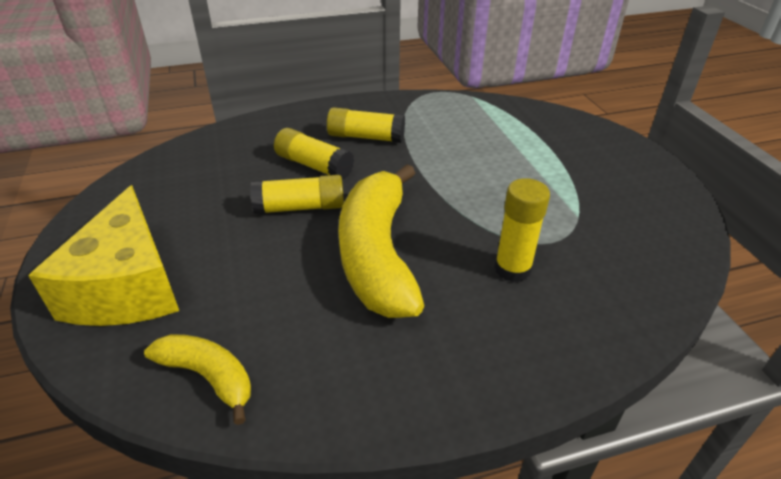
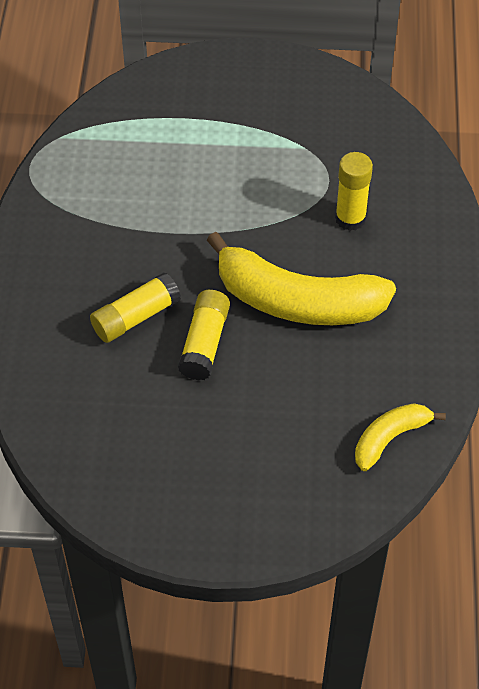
camera: 70 degrees left, 15 degrees up
yellow cheese [28,185,179,326] -> none
yellow glue stick [327,107,405,143] -> none

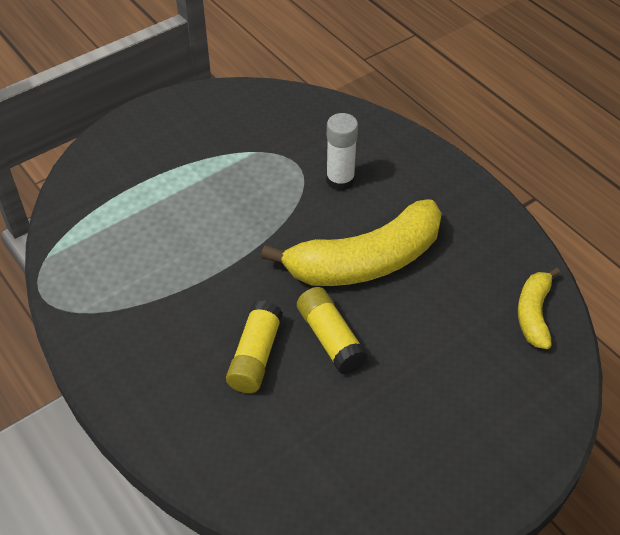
camera: 40 degrees left, 5 degrees down
yellow glue stick [335,152,373,231] -> white glue stick [326,113,358,191]

